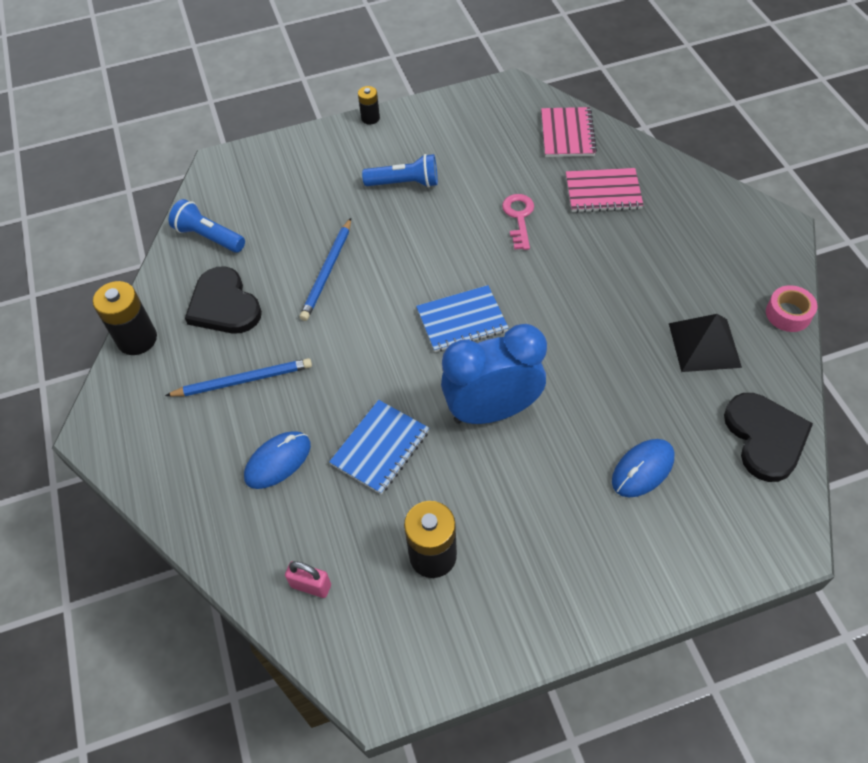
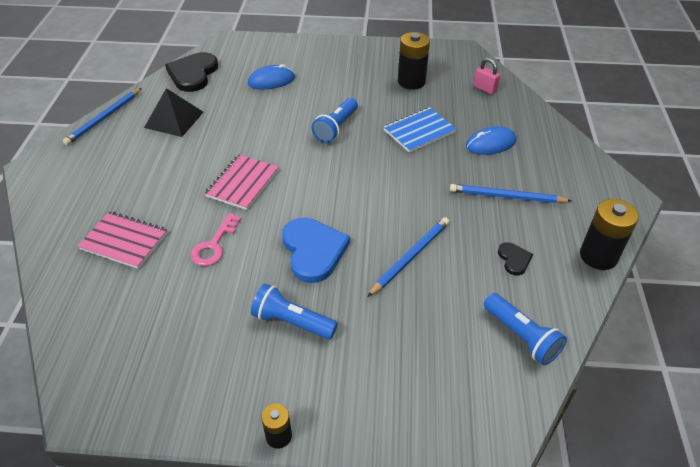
camera: 160 degrees left, 10 degrees down
black heart [185,266,262,334] -> black heart [498,242,533,275], size x0.49
blue notebook [416,285,509,352] -> none
blue clock [441,324,547,424] -> blue flashlight [312,98,358,143]
pink notebook [541,107,597,157] -> pink notebook moved to [204,154,278,210]
pink tape [766,285,817,332] -> blue pencil [63,88,142,145]
none -> blue heart [282,218,350,283]

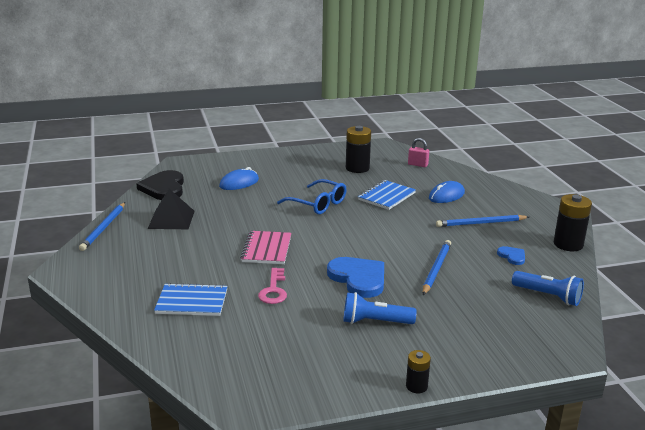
camera: 20 degrees left, 20 degrees down
pink notebook [77,211,168,269] -> blue notebook [154,283,227,316]
blue flashlight [312,98,358,143] -> blue glasses [277,179,347,214]
black heart [498,242,533,275] -> blue heart [497,246,525,265]

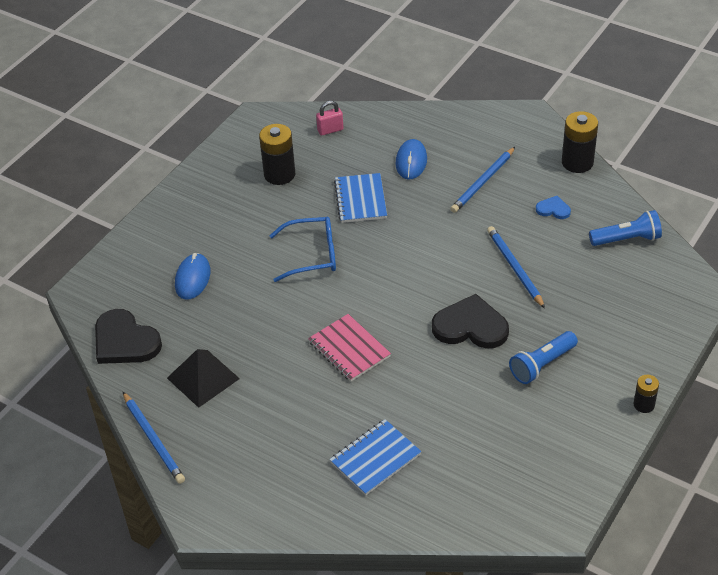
camera: 40 degrees left, 20 degrees up
pink key [258,268,287,304] -> none
blue heart [327,257,384,298] -> black heart [432,294,509,349]

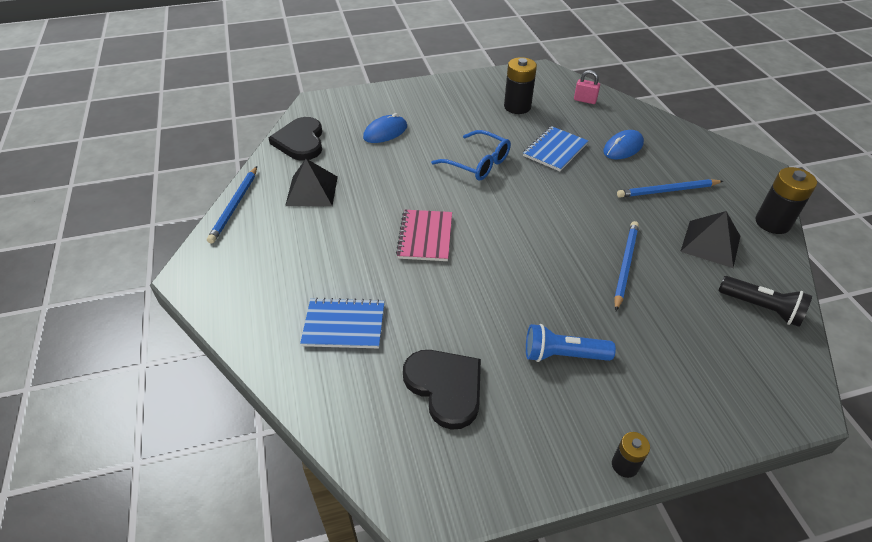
camera: 40 degrees right, 0 degrees up
black heart [432,294,509,349] -> black heart moved to [403,350,481,430]
blue heart [536,196,571,219] -> black pyramid [680,211,740,268]
blue flashlight [589,210,662,246] -> black flashlight [719,276,812,327]

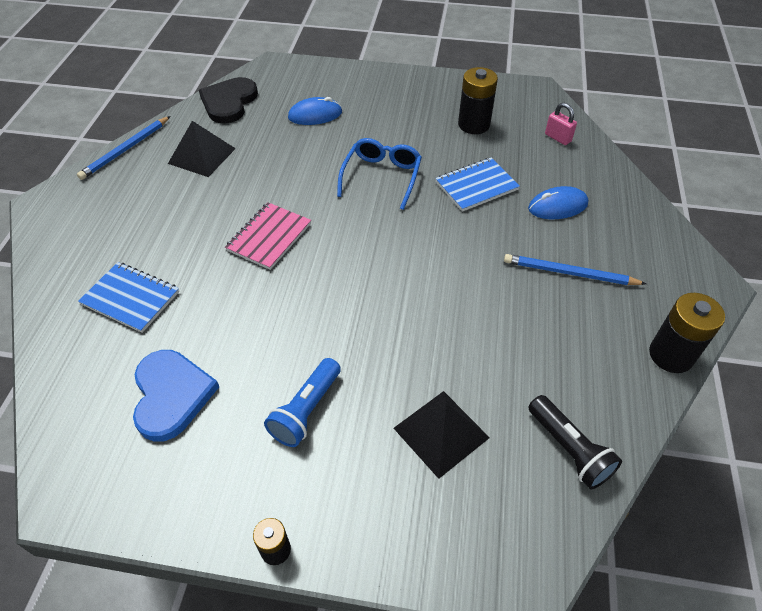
camera: 25 degrees right, 5 degrees up
black heart [403,350,481,430] -> blue heart [133,350,219,442]
blue glasses [431,130,511,181] -> blue glasses turned 135 degrees counterclockwise [337,138,422,210]
blue flashlight [526,324,616,362] -> blue flashlight turned 90 degrees counterclockwise [264,358,341,447]
blue pencil [614,221,639,311] -> none
black pyramid [680,211,740,268] -> black pyramid moved to [394,391,490,479]

